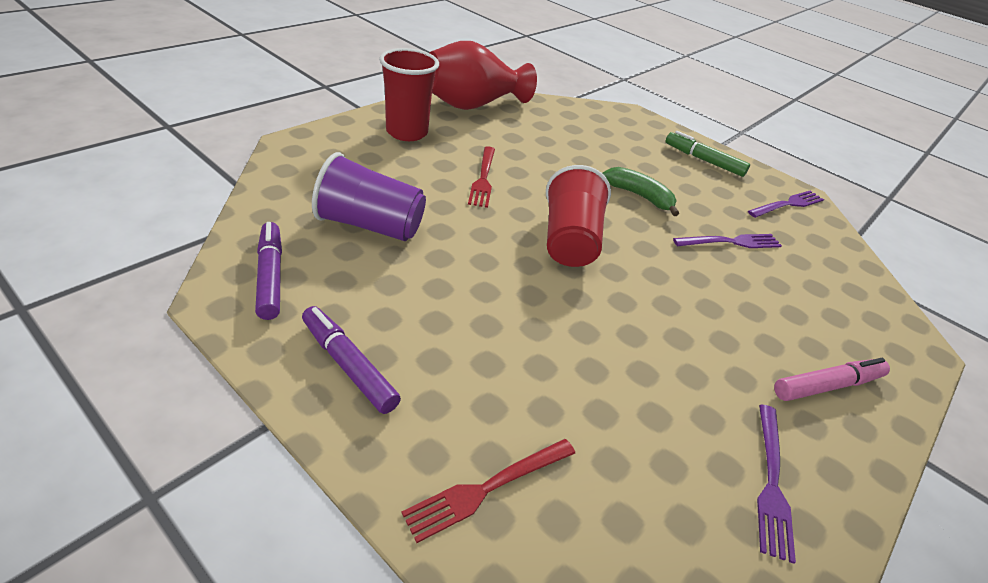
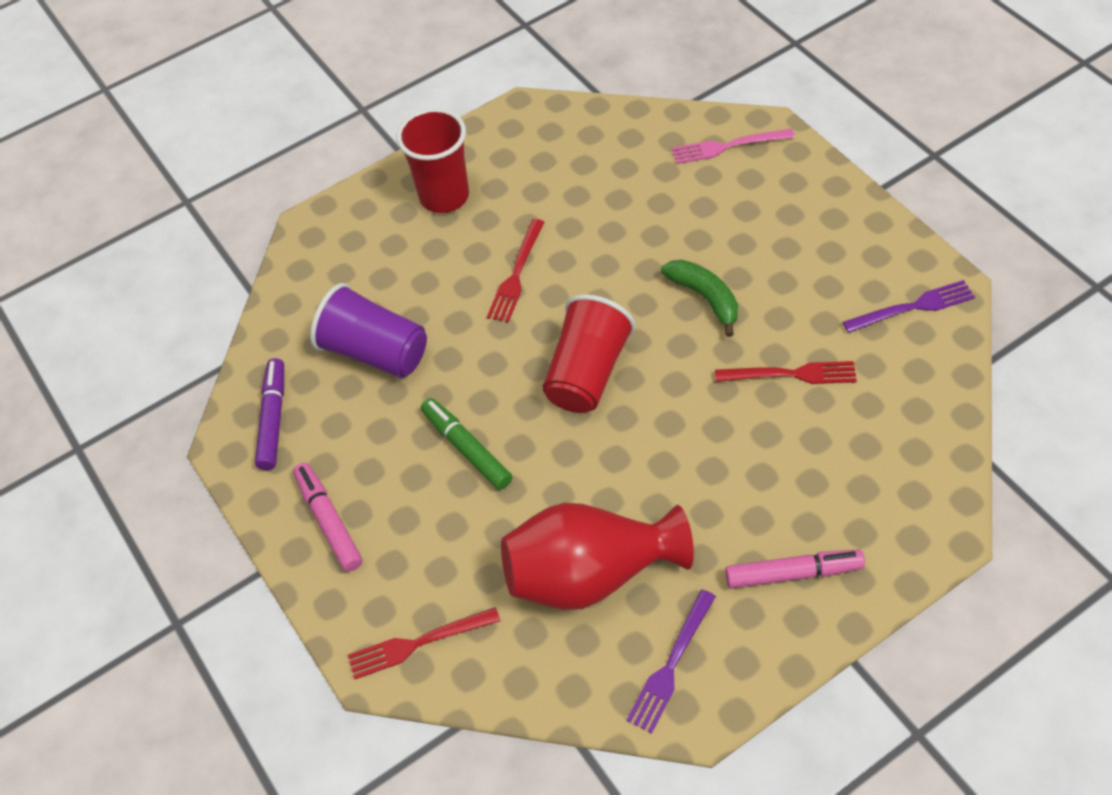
camera: 25 degrees right, 15 degrees up
purple marker [302,306,401,414] -> pink marker [293,462,362,572]
red vase [429,41,537,110] -> red vase moved to [501,503,694,610]
green marker [666,131,750,177] -> green marker moved to [421,398,513,490]
purple fork [673,234,782,248] -> red fork [715,361,857,384]
none -> pink fork [672,129,795,164]

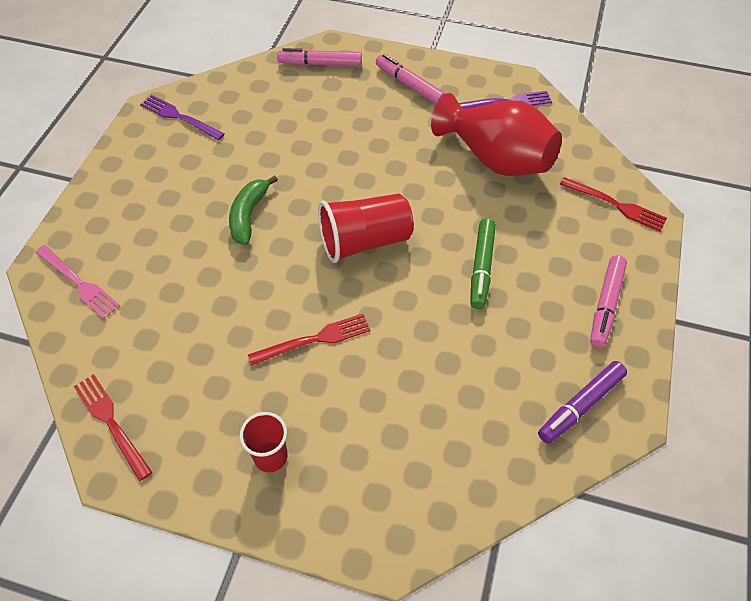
camera: 135 degrees left, 0 degrees up
purple cup [310,283,427,378] -> none
red cup [396,108,469,213] -> red cup [240,412,288,472], size x0.61
red fork [715,361,857,384] -> red fork moved to [74,374,152,481]
none -> pink marker [277,48,362,66]

